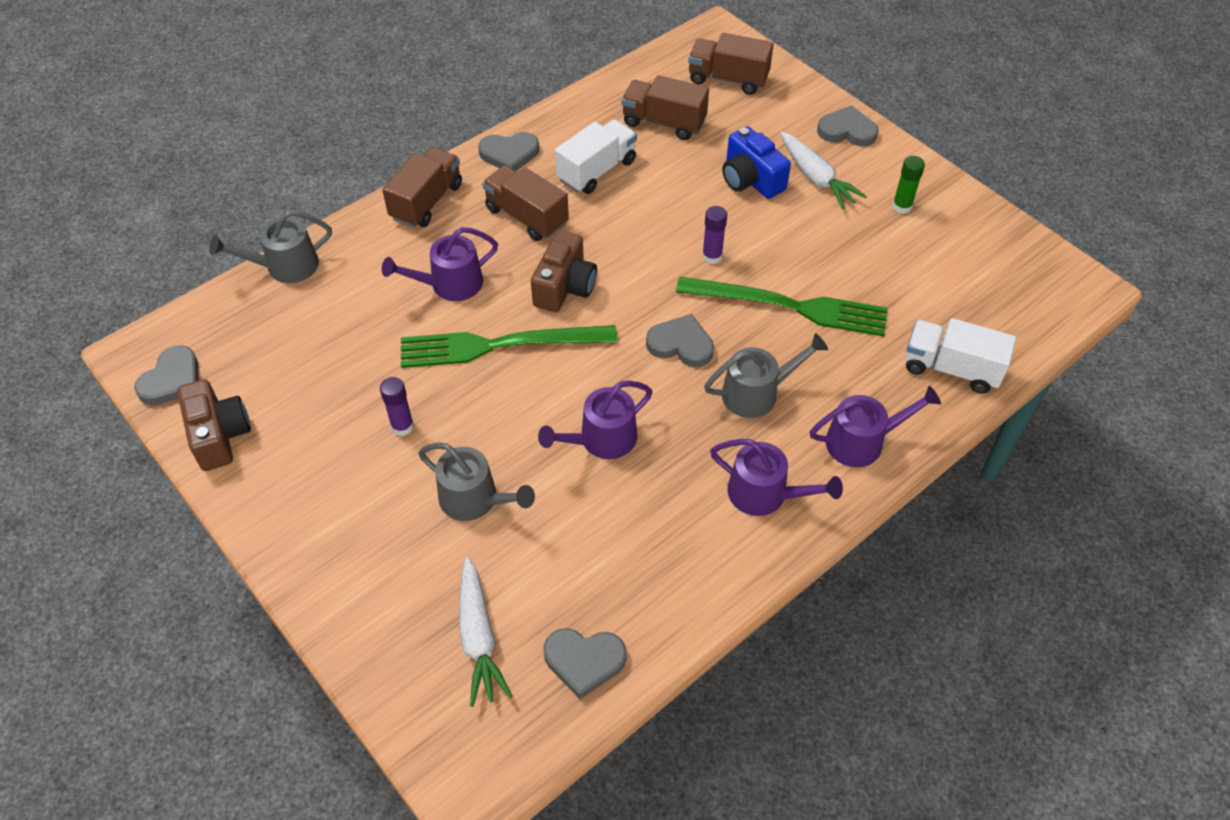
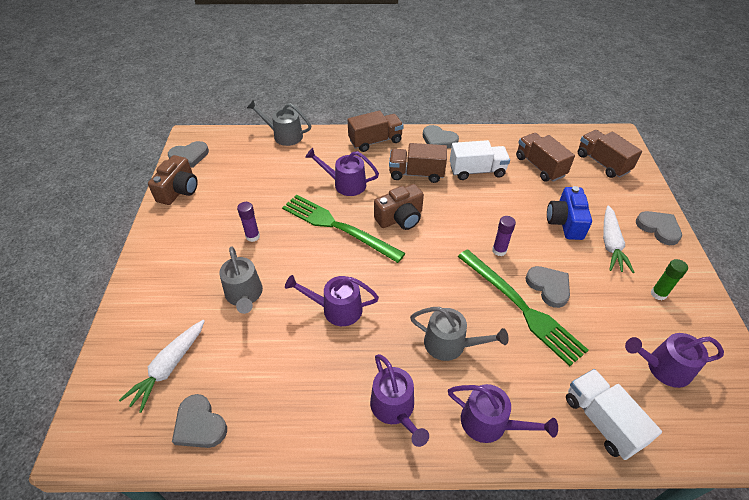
camera: 40 degrees right, 5 degrees down
brown truck [482,165,569,241] -> brown truck turned 75 degrees counterclockwise [389,143,447,183]
grey heart [646,314,714,367] -> grey heart moved to [526,266,570,308]
none -> purple watering can [625,333,724,388]

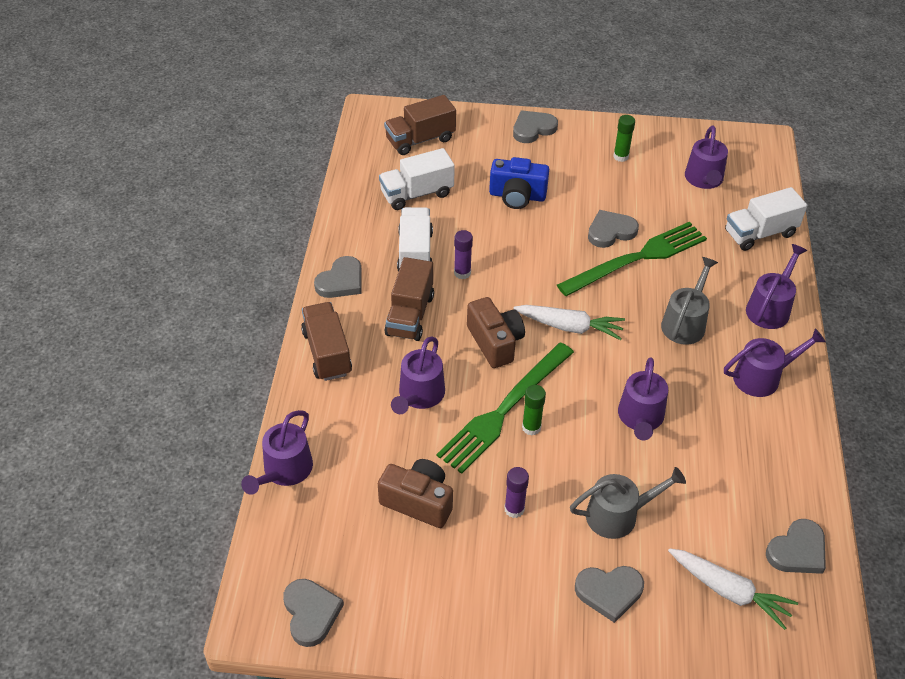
camera: 85 degrees left, 0 degrees up
brown camera [148,155,198,205] -> brown camera moved to [378,459,453,528]
grey watering can [247,100,311,146] -> purple watering can [241,410,313,495]
purple glue stick [492,216,516,256] -> purple glue stick moved to [454,230,473,279]
brown truck [516,133,575,182] -> white truck [379,148,455,210]
white carrot [603,205,635,273] -> white carrot moved to [513,305,625,340]
none -> green glue stick [522,385,546,436]
none -> grey heart [575,566,644,623]

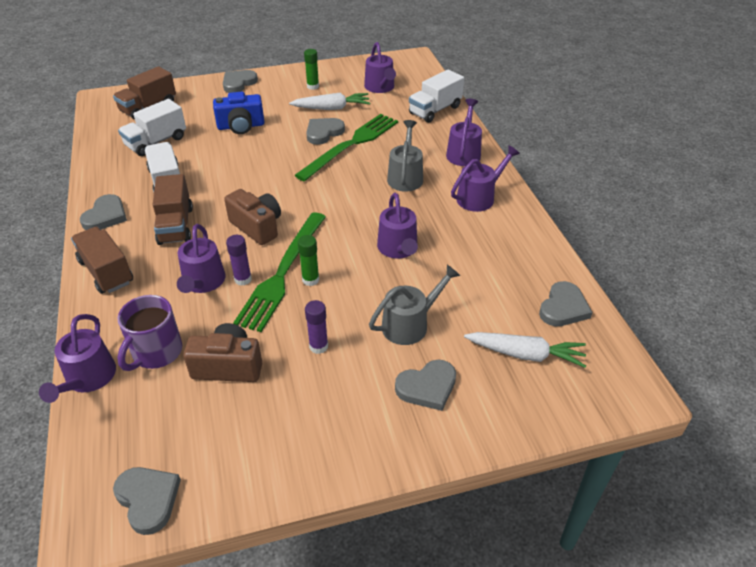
camera: 20 degrees left, 5 degrees down
purple glue stick [454,230,473,279] -> purple glue stick moved to [226,235,252,286]
white carrot [513,305,625,340] -> white carrot moved to [289,93,370,110]
none -> purple mug [117,295,182,371]

